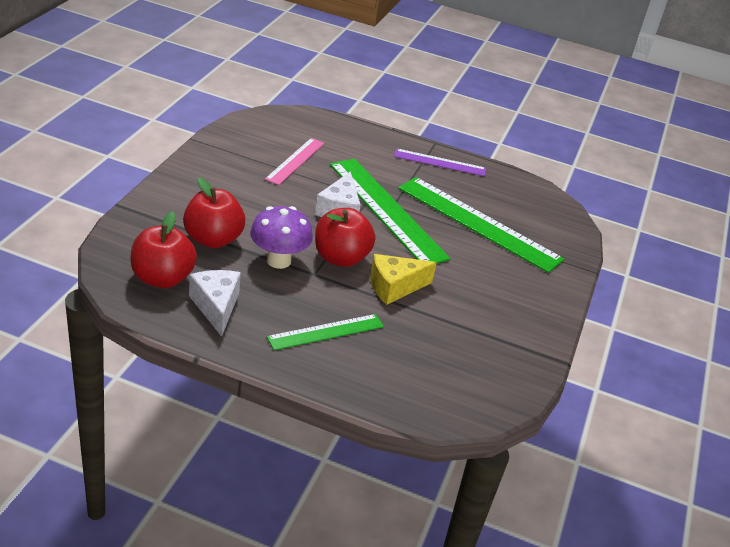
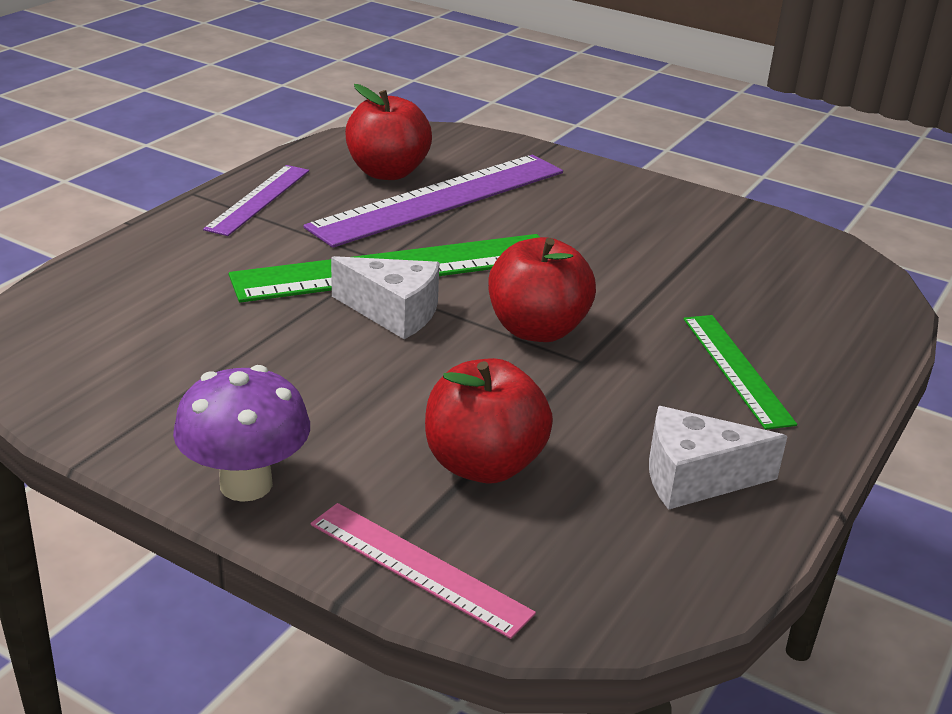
camera: 75 degrees left, 5 degrees down
red apple [131,211,197,288] -> red apple moved to [345,84,432,180]
purple mushroom [250,206,313,269] -> purple mushroom moved to [173,365,310,502]
pink ruler [265,138,325,185] -> pink ruler moved to [310,503,536,639]
yellow cheese [370,254,437,305] -> none
green ruler [398,177,564,273] -> purple ruler [303,155,563,248]

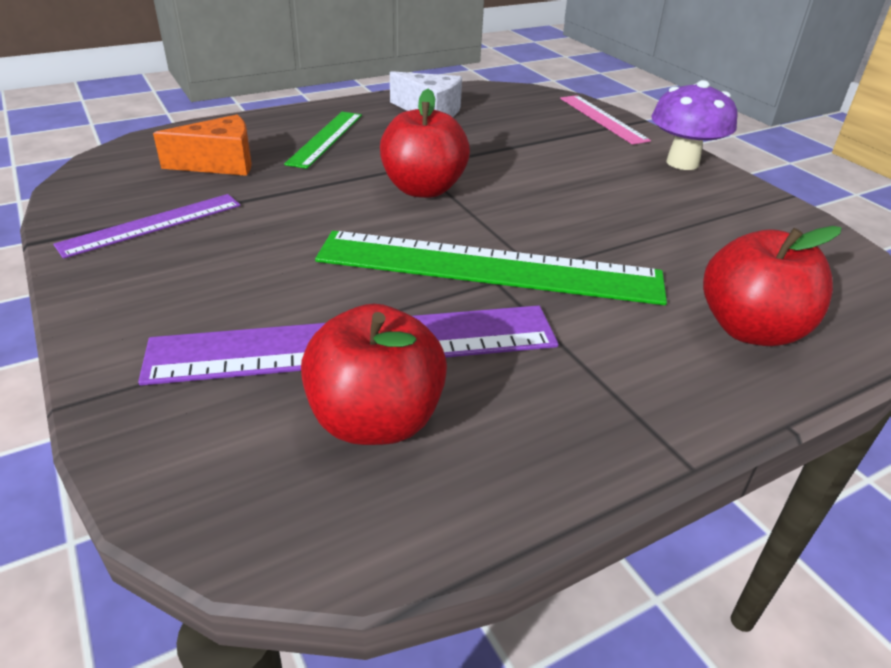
camera: 150 degrees left, 5 degrees up
purple ruler [203,165,309,236] -> purple ruler moved to [53,194,241,259]
white cheese [331,256,439,339] -> none
red apple [425,358,553,484] -> red apple moved to [703,226,841,346]
none -> orange cheese [153,115,252,176]

